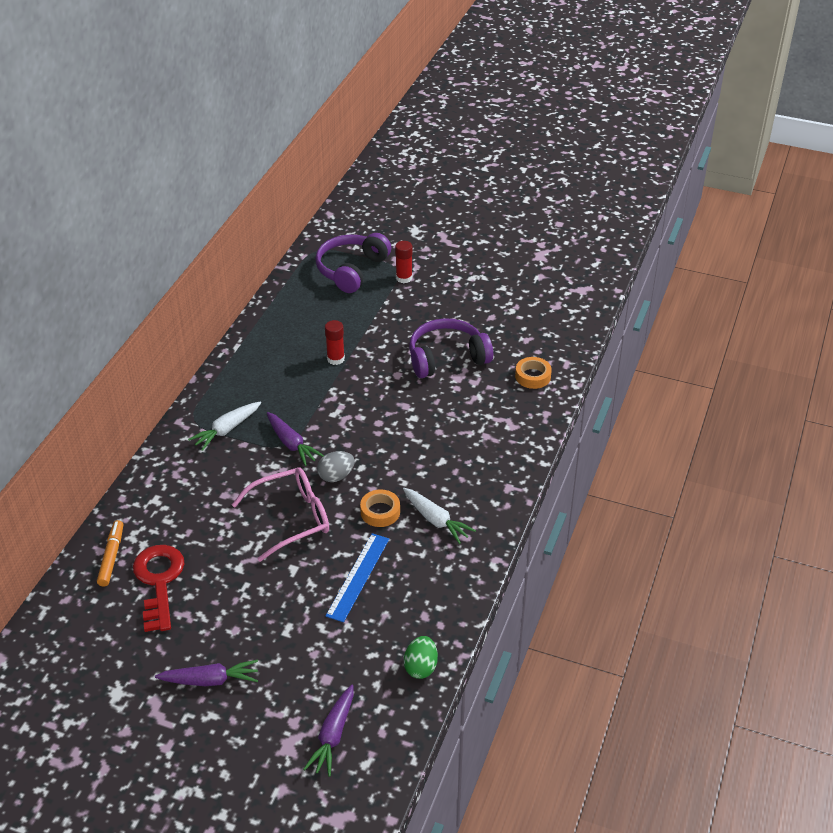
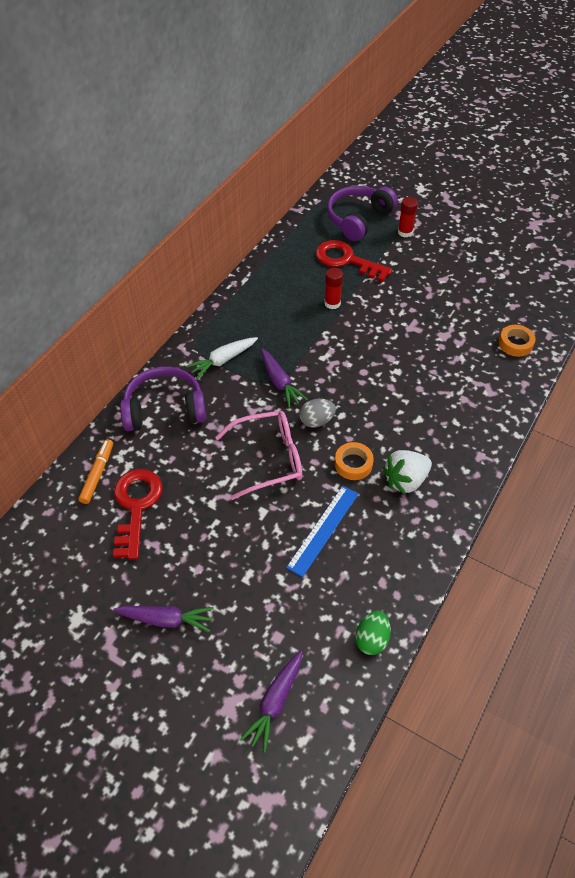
camera: 10 degrees right, 10 degrees up
white carrot [403,488,476,544] -> white strawberry [383,450,432,494]
purple headphones [409,318,493,378] -> purple headphones moved to [120,366,206,431]
none -> red key [316,240,392,282]

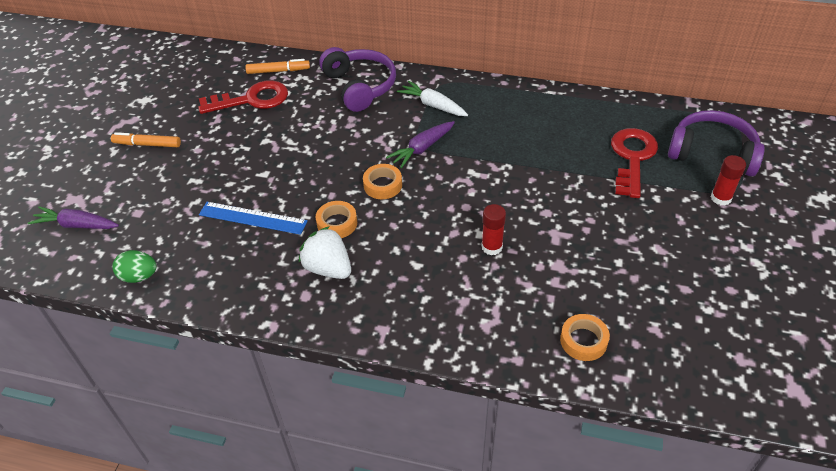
camera: 75 degrees right, 5 degrees down
purple carrot [113,606,214,632] -> orange marker [111,132,181,147]
pink glasses [215,411,302,500] -> none
grey egg [299,399,336,428] -> orange tape [363,164,402,199]
red glue stick [324,267,343,309] -> red glue stick moved to [481,204,506,255]

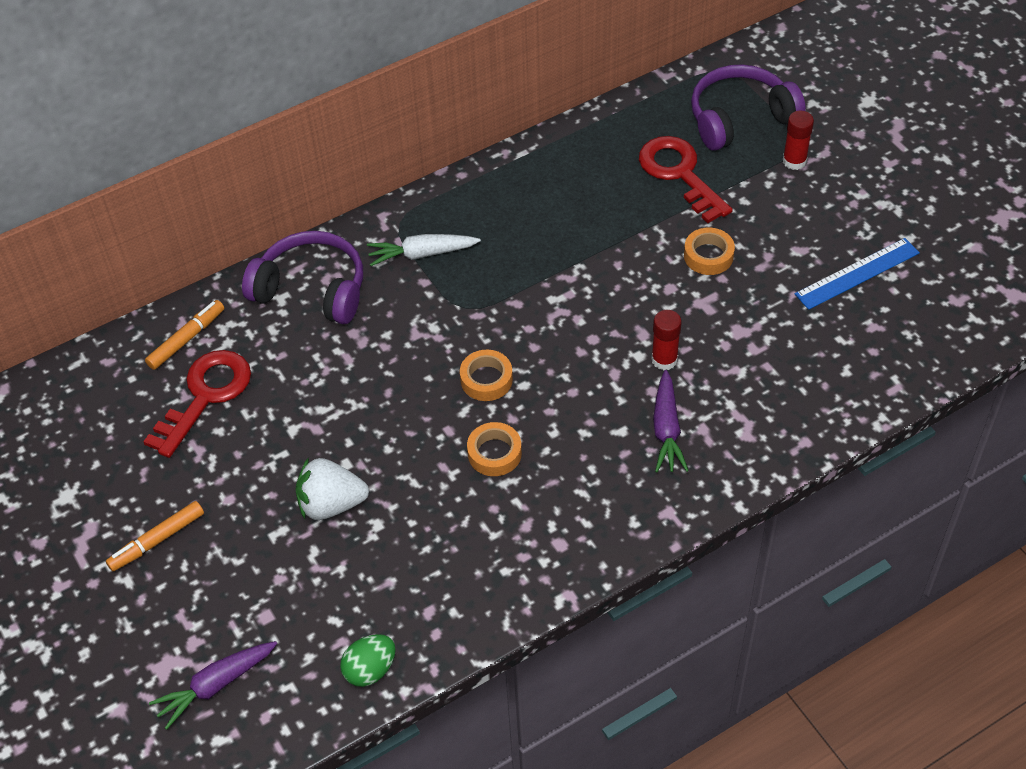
camera: 45 degrees left, 5 degrees up
blue ruler [199,202,308,235] -> blue ruler moved to [795,238,920,310]
white strawberry [299,226,351,279] -> white strawberry moved to [295,457,369,520]
purple carrot [386,121,455,168] -> purple carrot moved to [653,370,689,472]
orange tape [560,314,610,361] -> orange tape moved to [684,227,735,275]

